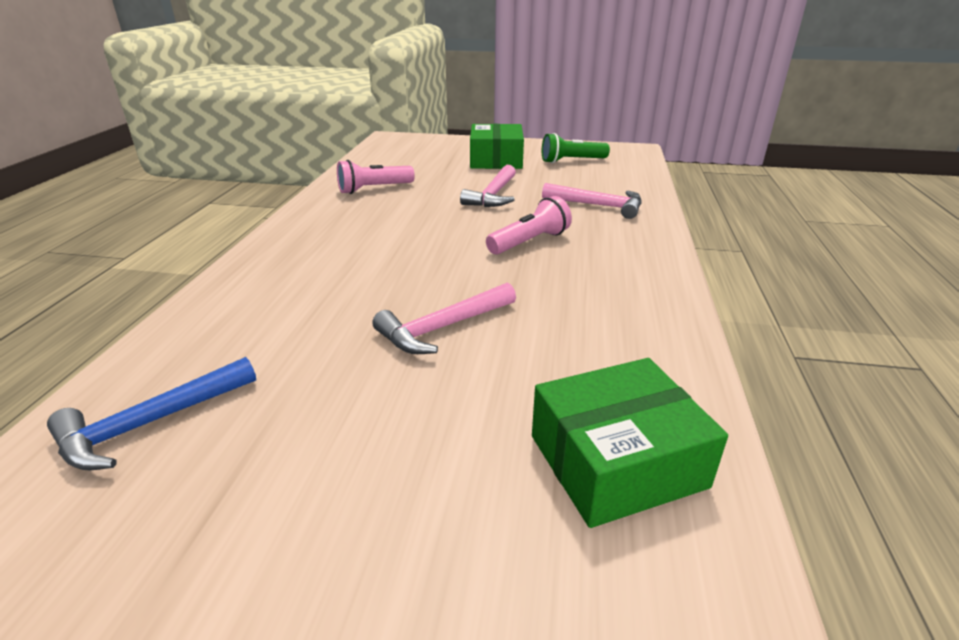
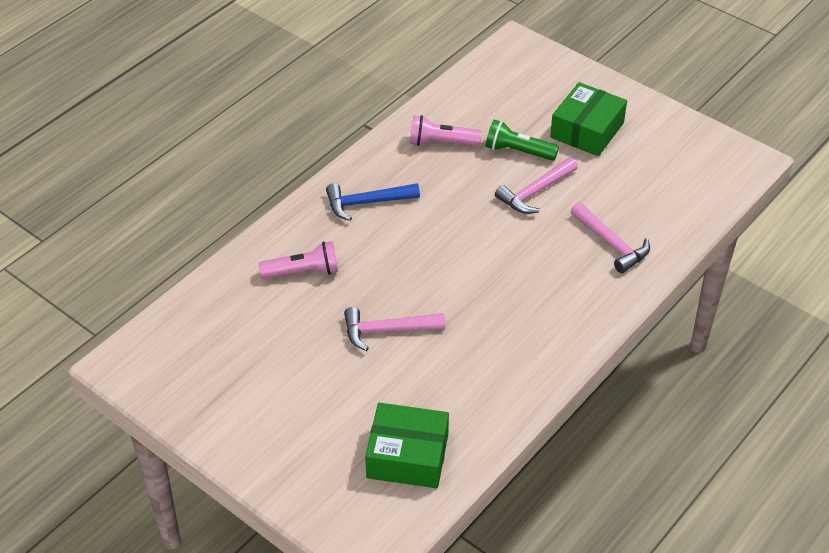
camera: 30 degrees right, 15 degrees up
blue hammer [47,357,256,470] -> blue hammer moved to [326,183,420,221]
pink flashlight [486,196,572,255] -> pink flashlight moved to [259,241,338,279]
green flashlight [542,133,610,163] -> green flashlight moved to [486,120,559,161]

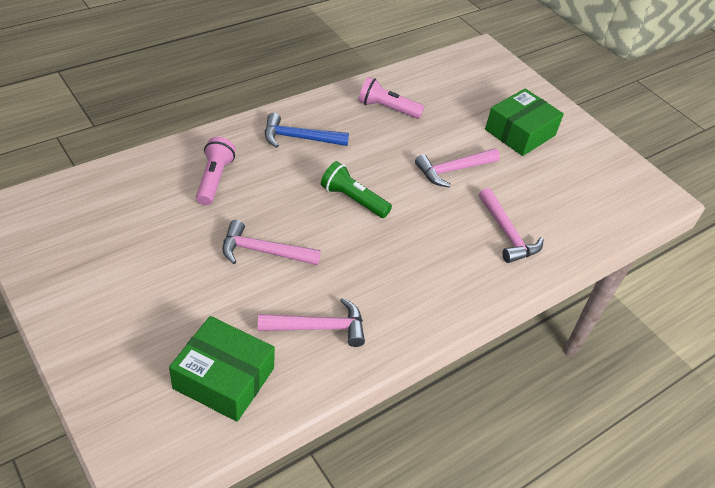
camera: 10 degrees right, 0 degrees up
pink flashlight [259,241,338,279] -> pink flashlight turned 90 degrees counterclockwise [196,137,236,206]
green flashlight [486,120,559,161] -> green flashlight moved to [321,161,392,218]
none -> pink hammer [258,298,365,347]

